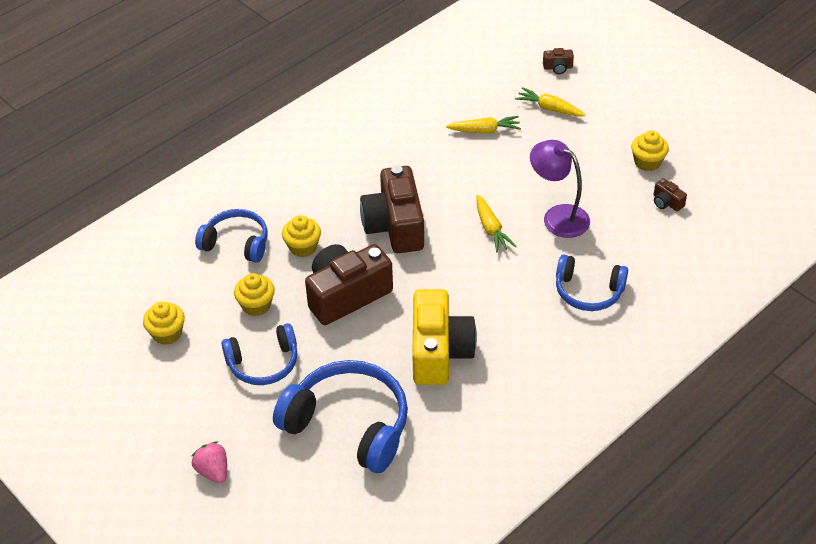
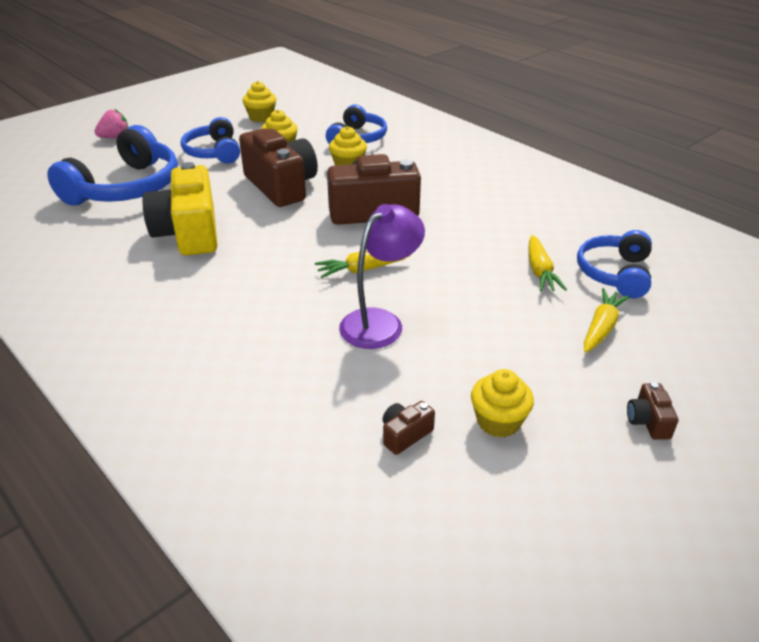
camera: 90 degrees right, 10 degrees down
yellow camera [412,289,477,385] -> yellow camera turned 75 degrees clockwise [142,162,217,255]
brown camera [543,48,574,74] -> brown camera moved to [627,382,678,440]
blue headphones [556,254,628,311] -> blue headphones moved to [577,230,652,298]

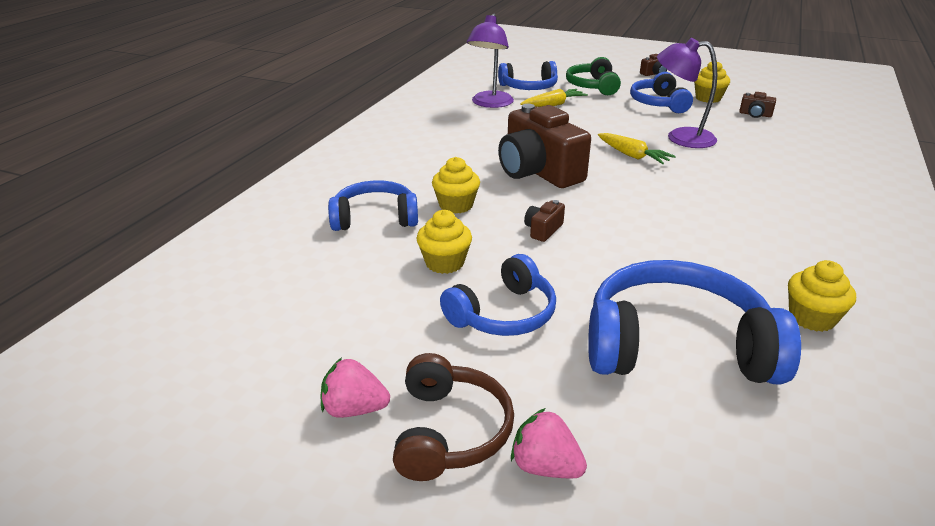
camera: 115 degrees left, 5 degrees down
yellow camera [142,162,217,255] -> none
brown camera [239,128,318,207] -> brown camera [524,200,565,242], size x0.41
yellow cupcake [243,81,276,122] -> yellow cupcake moved to [788,260,856,332]
yellow carrot [584,288,630,353] -> green headphones [566,57,621,95]
none -> pink strawberry [320,358,390,418]
none -> brown headphones [393,353,514,481]
none -> purple lamp [467,14,514,108]
none -> blue headphones [630,72,693,113]

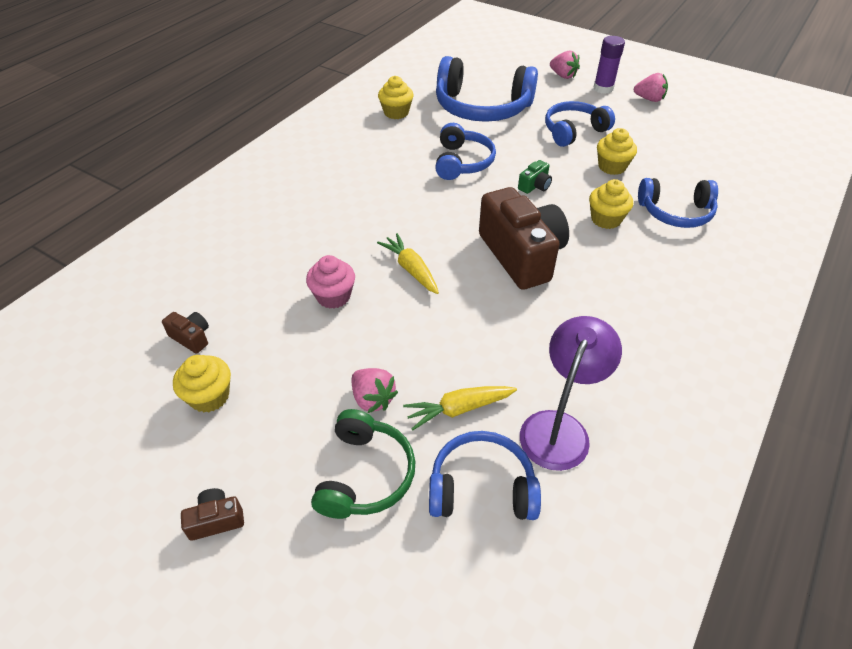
camera: 170 degrees left, 15 degrees up
brown headphones [393,353,514,481] -> purple glue stick [594,36,625,94]
brown camera [524,200,565,242] -> green camera [518,160,552,194]
blue headphones [630,72,693,113] -> blue headphones moved to [435,123,496,180]
purple lamp [657,38,717,148] -> pink cupcake [306,255,355,309]
none -> pink strawberry [351,368,398,413]

